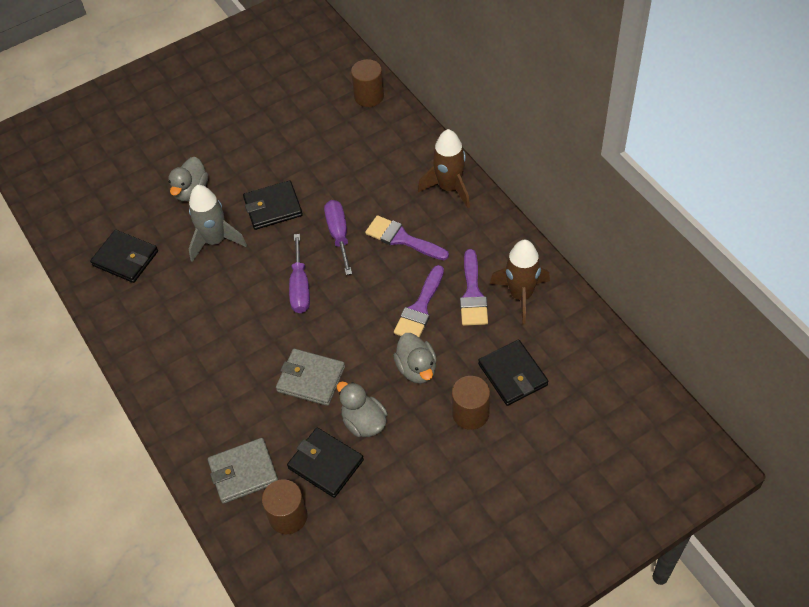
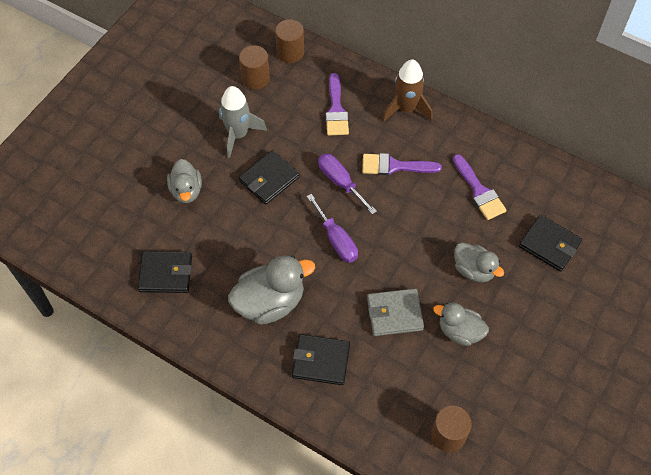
camera: 30 degrees left, 5 degrees up
grey rocket [189,185,247,262] -> grey rocket moved to [219,86,267,158]
grey wallet [208,438,278,504] -> none
black wallet [287,428,364,498] -> black wallet moved to [292,334,350,385]
purple brush [394,265,444,337] -> purple brush moved to [326,73,349,135]
brown cylinder [452,376,490,430] -> brown cylinder moved to [239,45,270,89]
brown rocket [490,240,550,324] -> none
none -> grey duck [228,255,315,325]

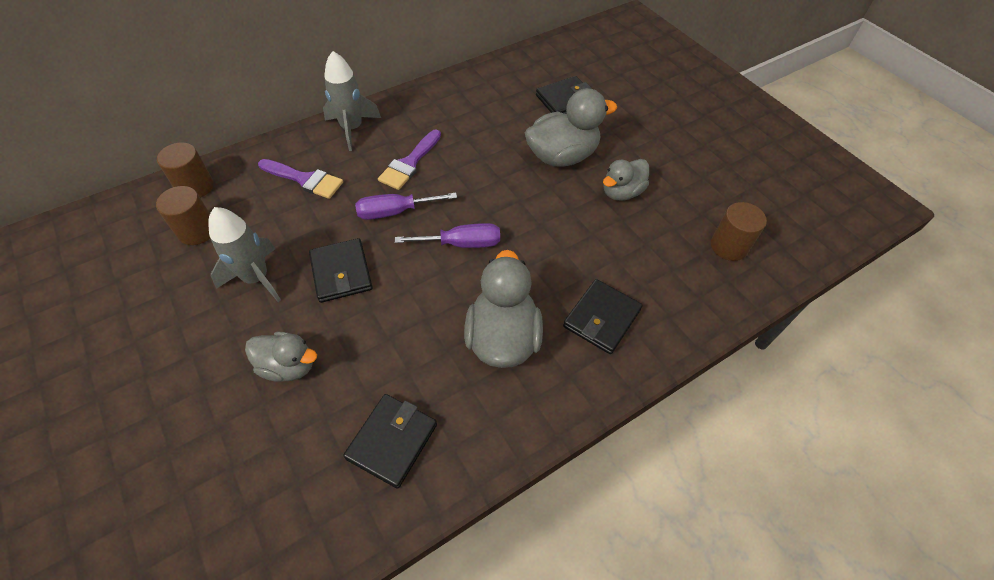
camera: 65 degrees left, 5 degrees down
grey wallet [367,289,424,336] -> none
brown rocket [382,59,433,122] -> grey rocket [323,51,381,151]
purple brush [453,154,507,220] -> none
grey duck [454,243,504,283] -> grey duck [525,88,617,167], size x1.58

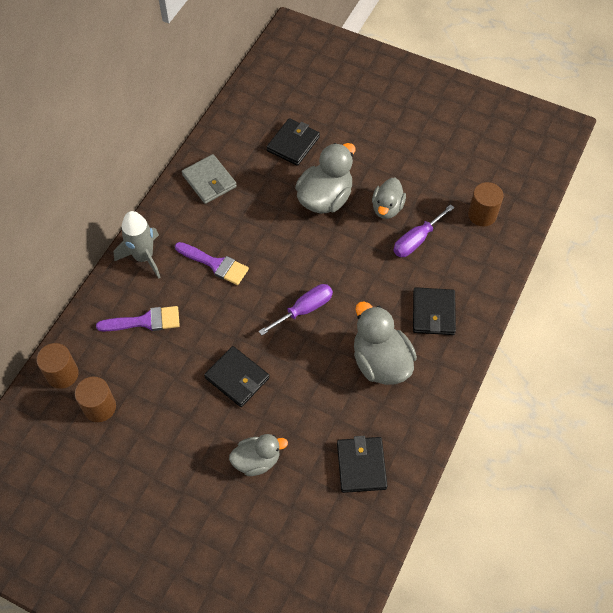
camera: 30 degrees left, 5 degrees up
grey rocket [208,207,281,302] -> none
purple screwdriver [355,193,457,220] -> purple screwdriver moved to [393,204,454,257]
purple brush [378,130,441,190] -> purple brush turned 60 degrees counterclockwise [175,242,249,285]
none -> grey wallet [182,154,237,204]

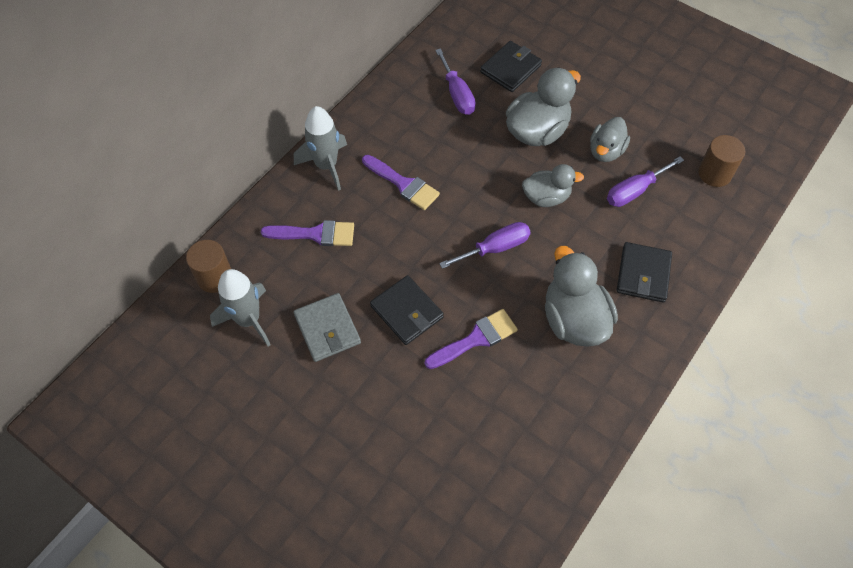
camera: 10 degrees right, 0 degrees up
brown cylinder [75,377,116,422] -> grey rocket [210,269,271,347]
grey wallet [182,154,237,204] -> grey wallet moved to [294,293,361,362]
grey duck [229,434,288,476] -> grey duck moved to [522,164,584,207]
black wallet [337,436,387,493] -> none
none -> purple brush [425,309,518,369]
none -> purple screwdriver [435,48,476,115]

